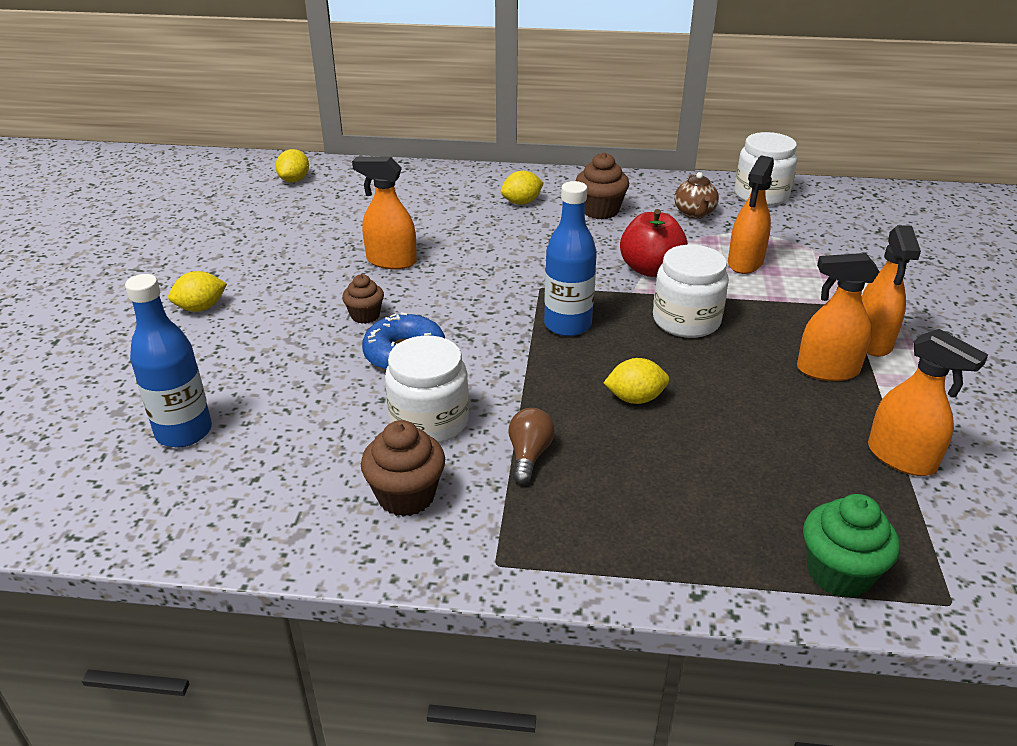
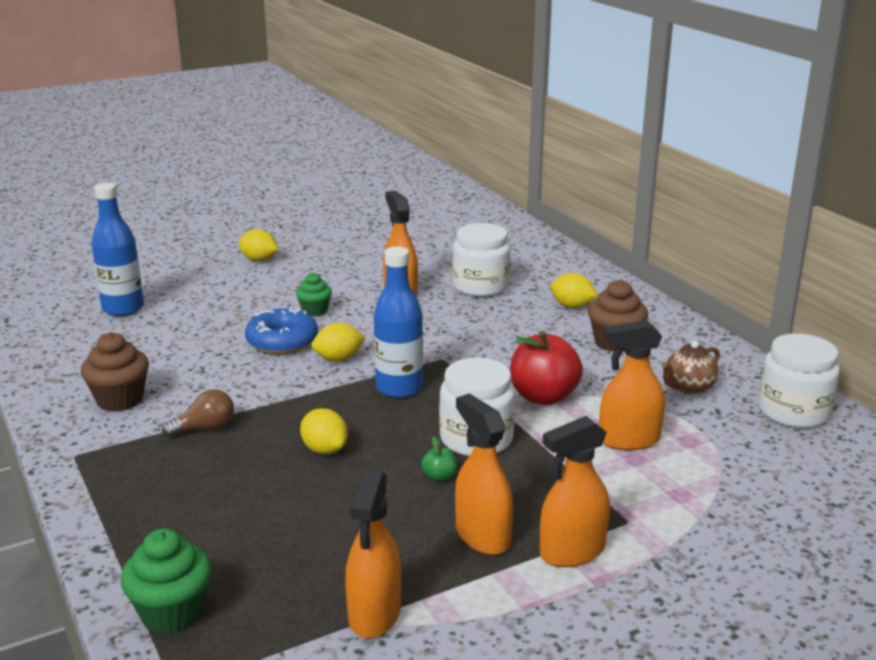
camera: 55 degrees right, 10 degrees down
yellow lemon [276,149,309,182] -> yellow lemon moved to [311,323,366,361]
brown cupcake [342,274,384,324] -> green cupcake [296,273,332,316]
white jar [385,336,469,443] -> white jar moved to [452,223,511,297]
none -> green apple [421,437,457,482]

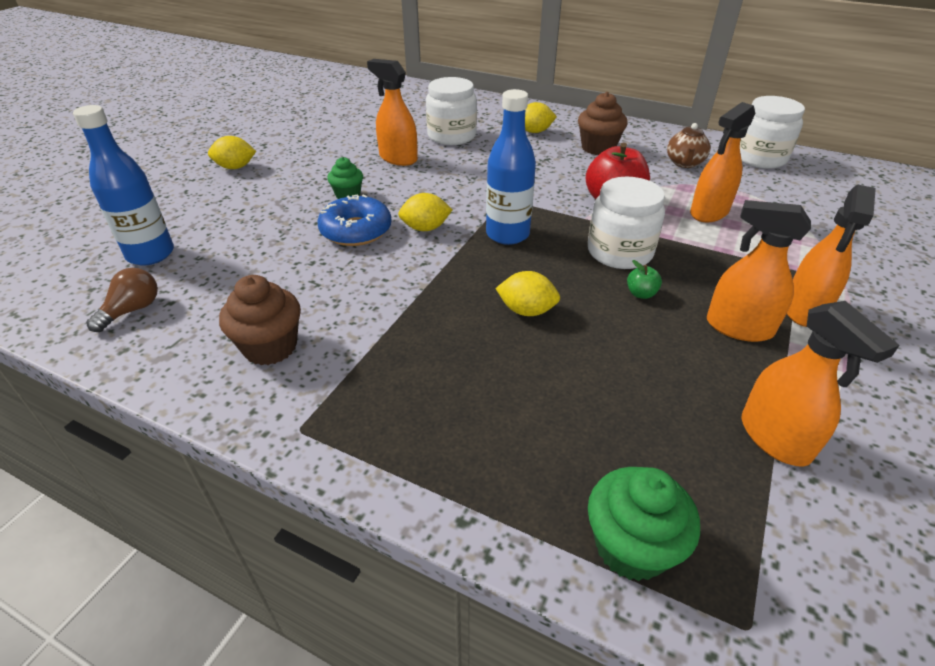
camera: 35 degrees left, 15 degrees up
brown light bulb [162,389,234,437] -> brown light bulb moved to [86,268,158,332]
yellow lemon [311,323,366,361] -> yellow lemon turned 45 degrees clockwise [398,193,453,231]

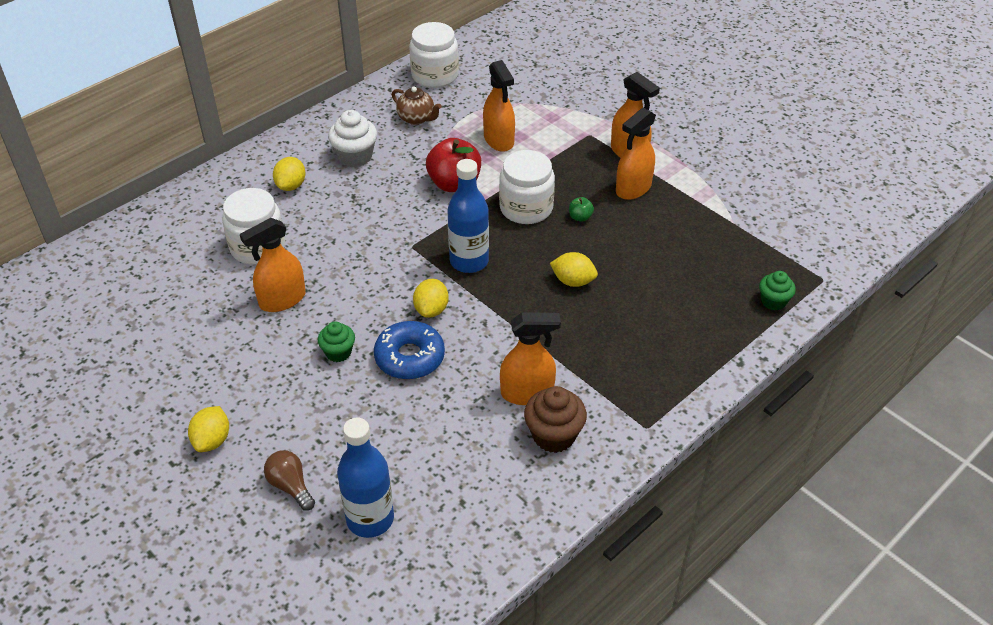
camera: 70 degrees left, 5 degrees up
brown light bulb [86,268,158,332] -> brown light bulb moved to [264,450,315,511]
yellow lemon [495,271,560,316] -> yellow lemon turned 75 degrees clockwise [550,252,598,287]
brown cupcake [578,92,628,155] -> white cupcake [328,110,377,168]
green cupcake [588,467,700,581] -> green cupcake [759,271,796,311], size x0.64
orange spray bottle [742,301,900,467] -> orange spray bottle moved to [500,312,561,405]

